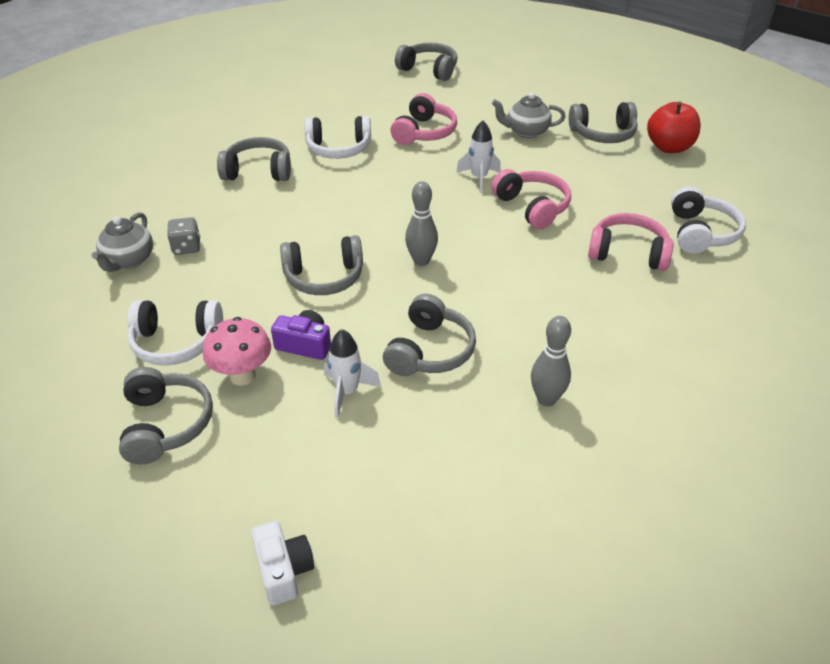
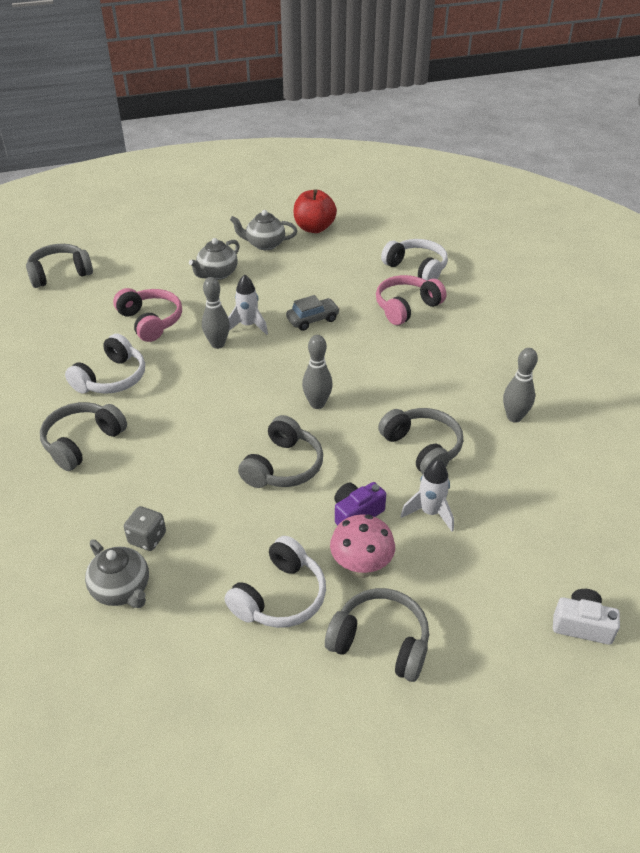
camera: 55 degrees left, 0 degrees up
pink headphones [492,169,571,229] -> grey car [286,295,340,331]
grey headphones [569,102,638,143] -> grey teapot [230,210,297,250]
none -> grey bowling pin [202,277,230,349]

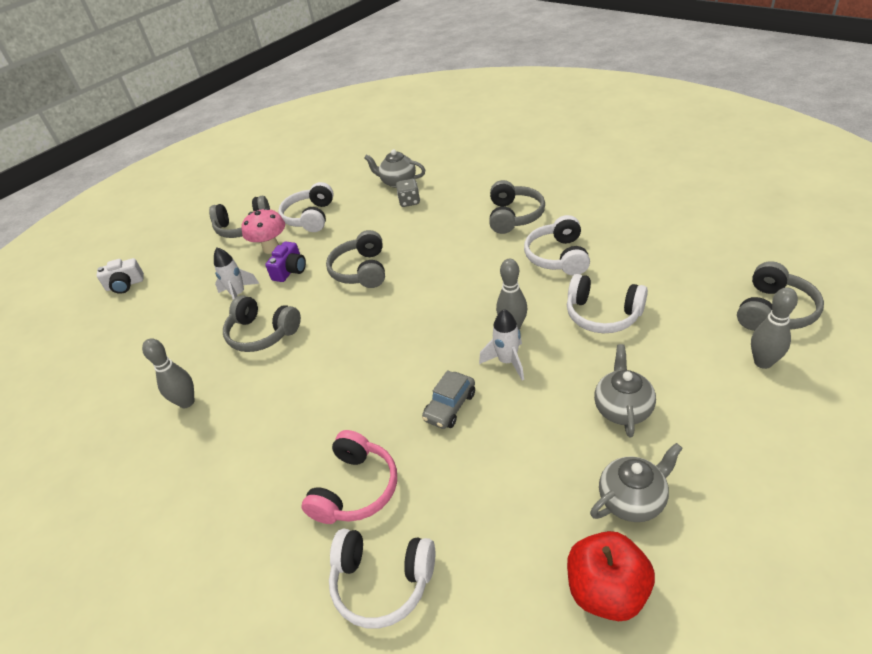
camera: 155 degrees right, 0 degrees up
pink headphones [113,288,182,342] -> white headphones [567,274,648,333]
grey bowling pin [302,335,333,409] -> grey bowling pin moved to [751,287,798,369]

